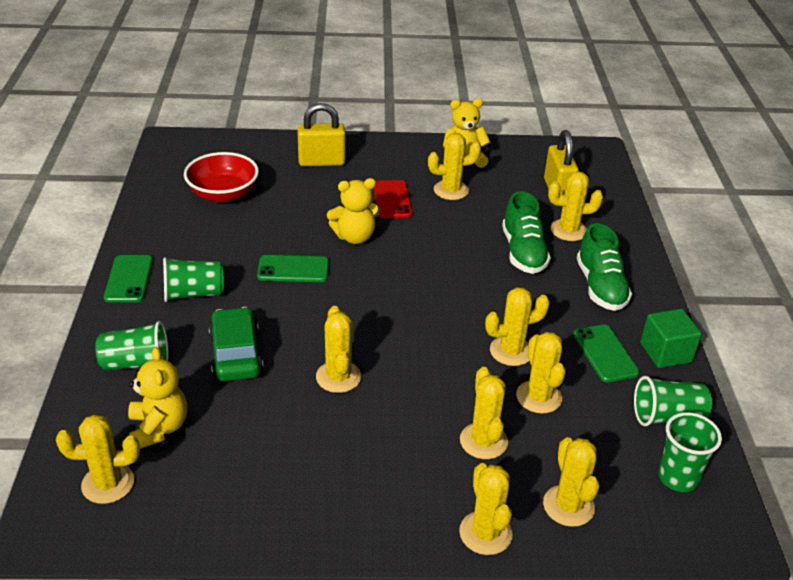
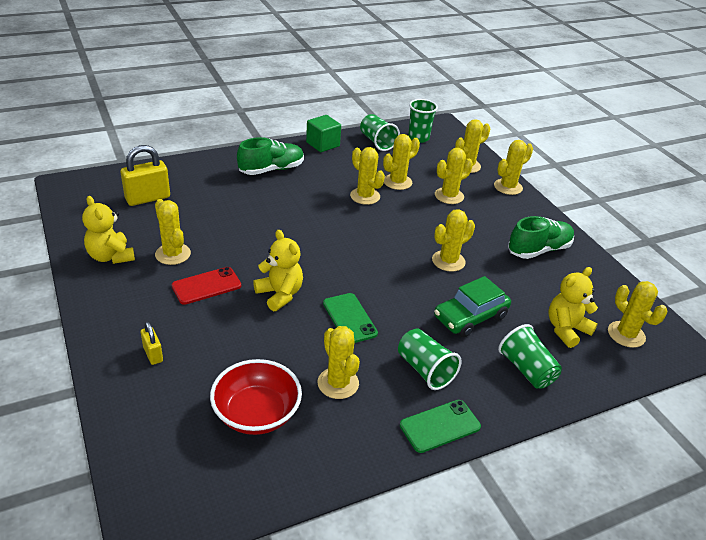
camera: 115 degrees left, 0 degrees up
yellow padlock [297,103,346,166] -> yellow padlock [141,322,163,365], size x0.54
green shoe [502,191,551,274] -> green shoe moved to [508,216,574,259]
yellow cactus [548,171,603,241] -> yellow cactus moved to [318,326,360,399]
green phone [573,324,640,382] -> none

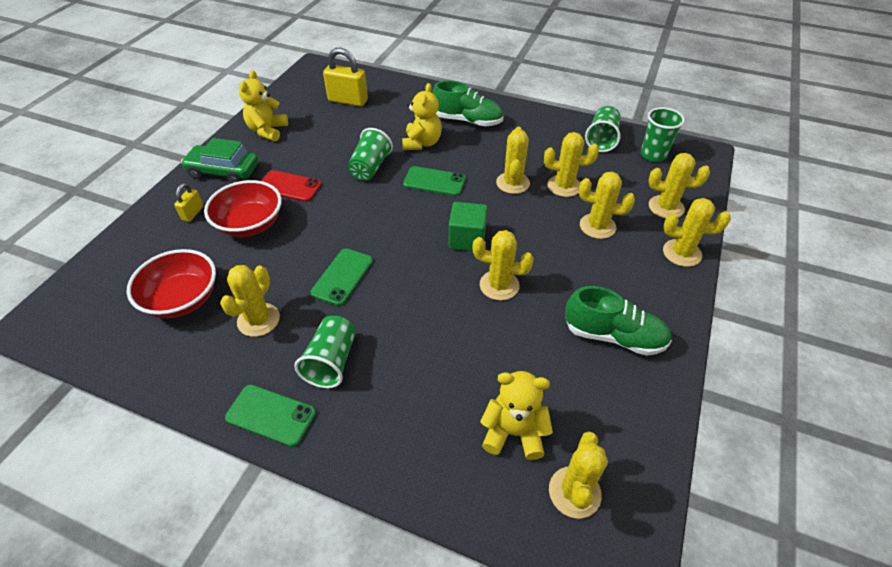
camera: 50 degrees right, 10 degrees up
yellow cactus [155,199,191,265] -> none
yellow teddy bear [253,230,303,311] -> yellow teddy bear moved to [402,83,442,150]
green cube [306,115,341,152] -> green cube moved to [449,202,487,251]
green car [434,276,511,337] -> green car moved to [181,138,258,183]
green cup [498,324,562,389] -> green cup moved to [347,128,393,181]
none -> red bowl [204,180,282,237]
none -> green phone [403,166,466,196]

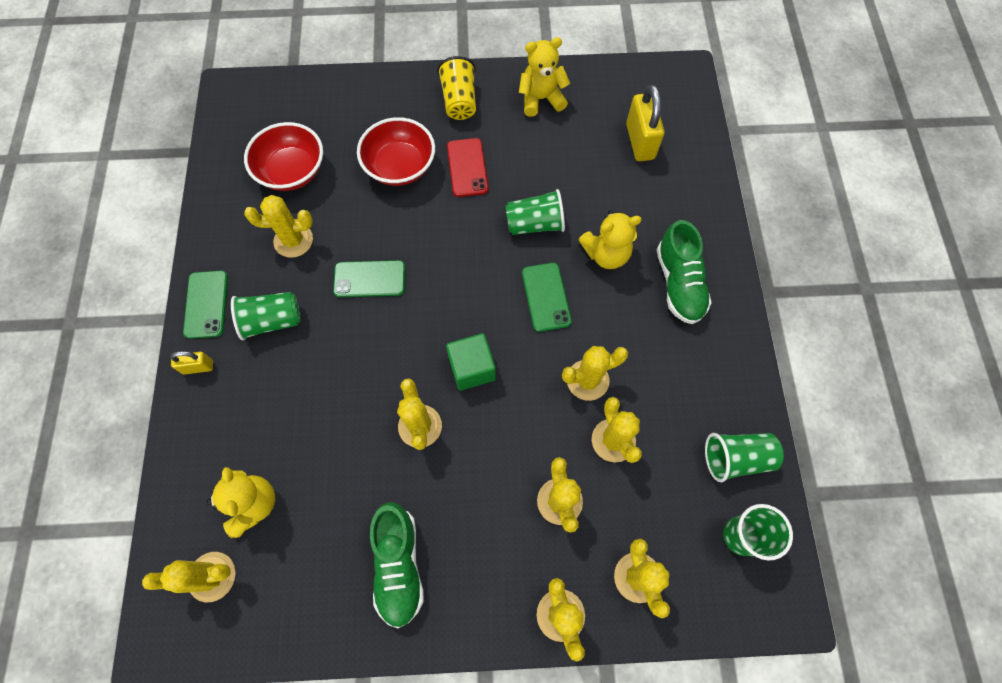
camera: 65 degrees right, 20 degrees up
yellow padlock [174,183,203,222] -> yellow padlock moved to [170,351,213,374]
green car [181,138,258,183] -> yellow cup [437,56,476,120]

